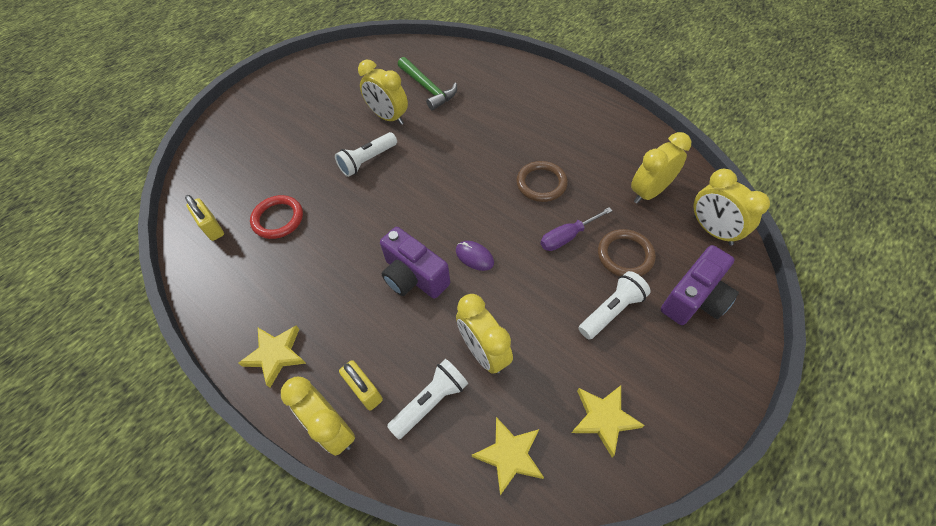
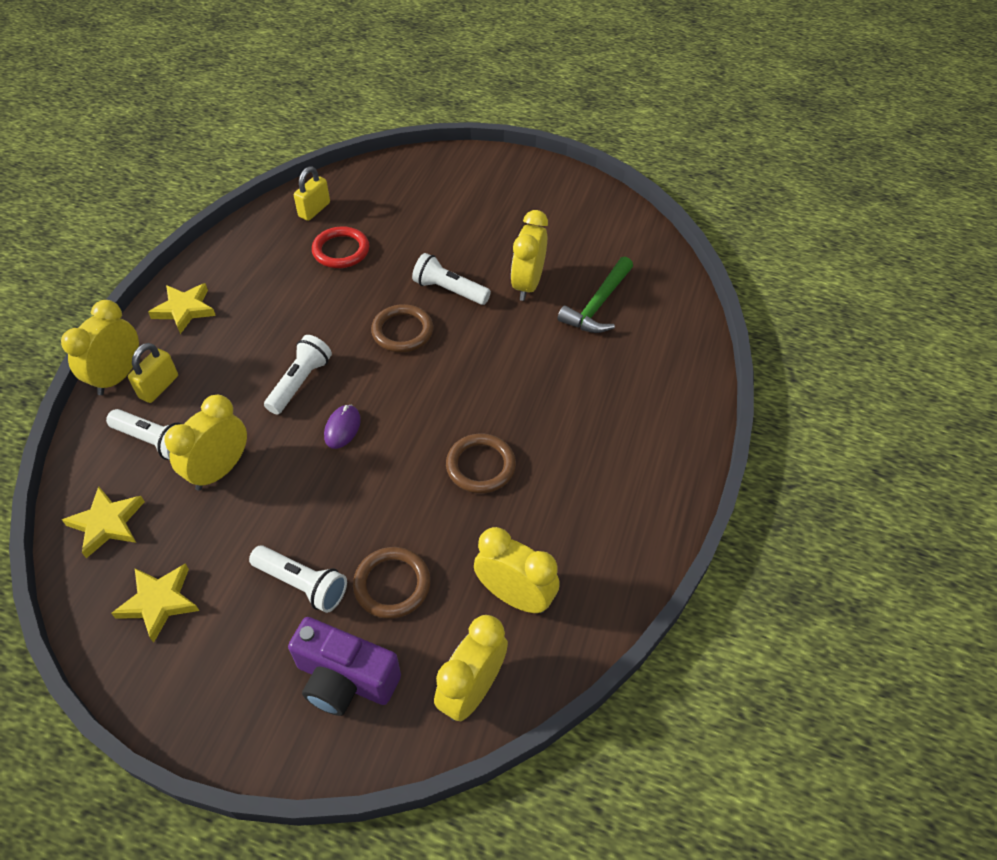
camera: 65 degrees right, 5 degrees down
purple camera [380,227,450,299] -> white flashlight [264,335,332,415]
purple screwdriver [541,207,613,251] -> none
none -> brown ring [371,304,433,352]

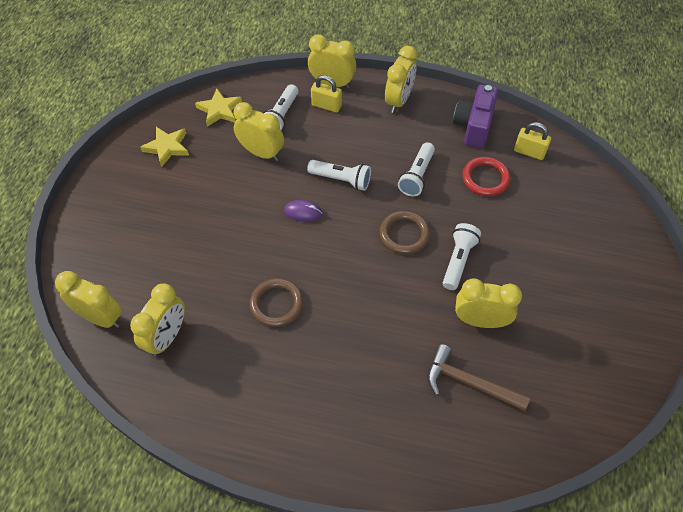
camera: 85 degrees right, 5 degrees up
yellow star [148,283,216,334] -> yellow clock [385,46,417,113]
white flashlight [249,545,347,613] -> white flashlight moved to [398,142,435,196]
purple camera [288,617,401,716] -> purple camera moved to [453,84,498,148]
brown ring [353,547,431,619] -> none
green hammer [558,257,633,333] -> brown hammer [428,344,530,411]

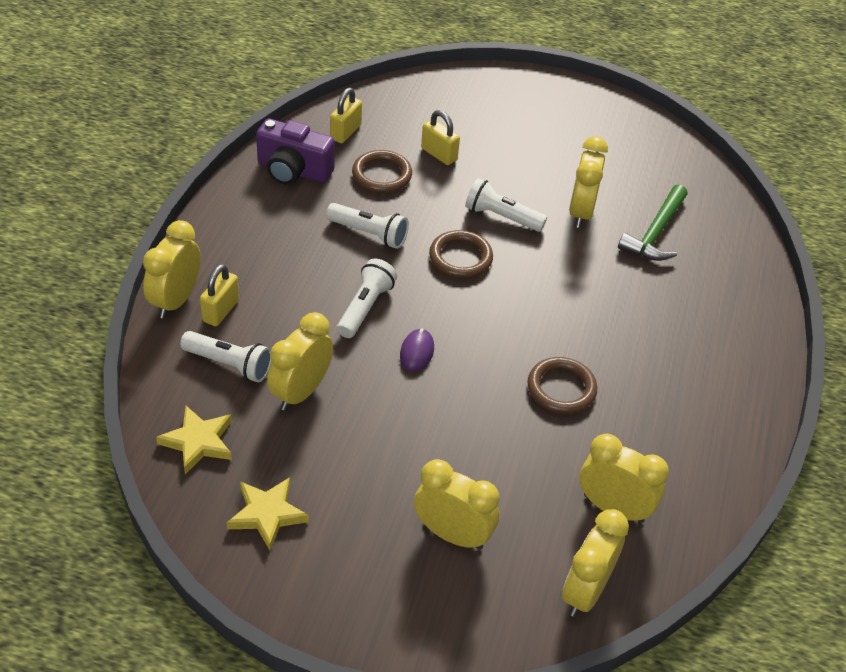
camera: 90 degrees left, 10 degrees down
yellow clock [385,46,417,113] -> yellow clock moved to [414,459,500,550]
brown hammer [428,344,530,411] -> green hammer [618,184,688,261]
red ring [462,157,510,196] -> brown ring [352,150,412,193]
none -> yellow padlock [421,110,460,165]

